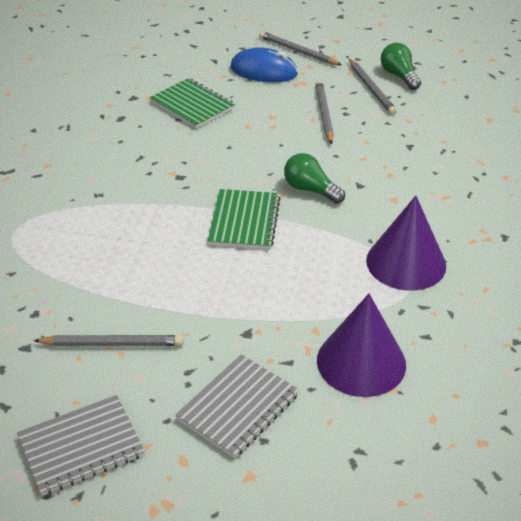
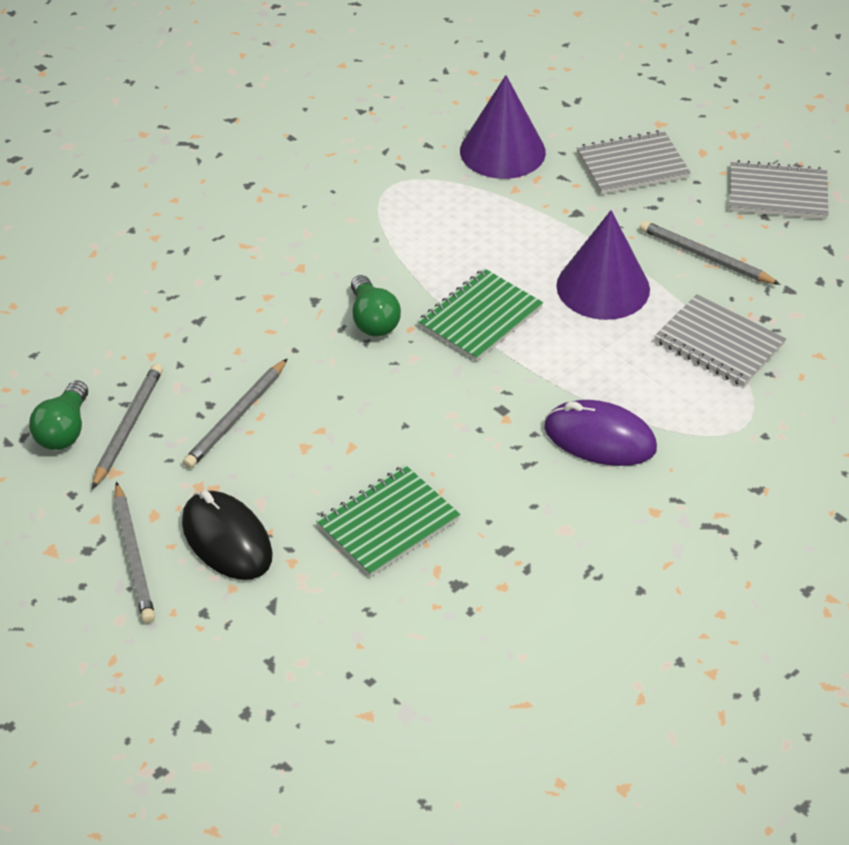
camera: 145 degrees left, 5 degrees up
green notebook [149,78,235,129] -> green notebook turned 60 degrees clockwise [316,465,460,577]
blue mouse [230,47,298,82] -> black mouse [182,490,273,580]
purple cone [366,196,446,291] -> purple cone moved to [556,210,650,320]
none -> purple mouse [544,400,657,466]
none -> grey notebook [655,294,786,387]

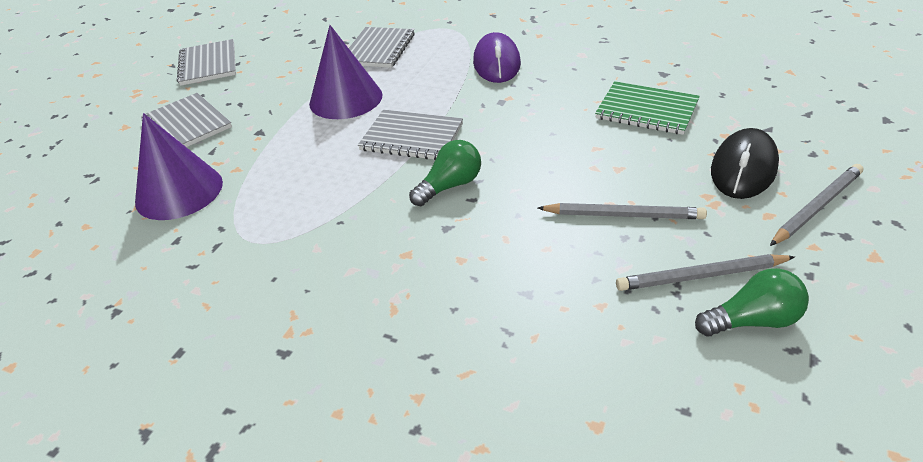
camera: 110 degrees left, 5 degrees down
green notebook [417,268,543,361] -> grey notebook [358,110,463,160]
grey pencil [640,221,781,285] -> none

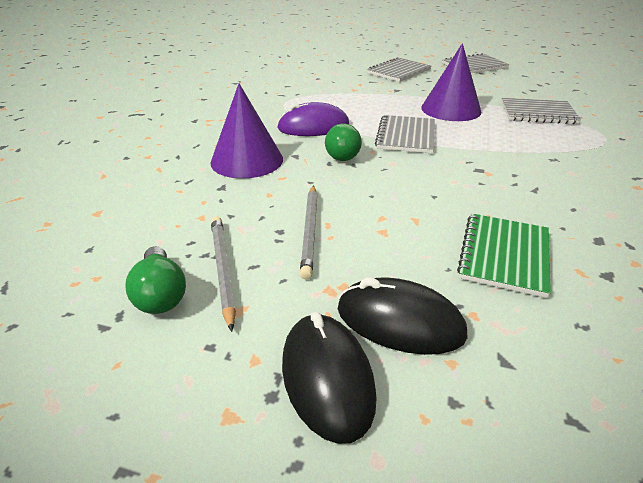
camera: 80 degrees right, 5 degrees down
purple cone [135,113,223,220] -> purple cone moved to [210,84,283,179]
green light bulb [409,140,481,206] -> green light bulb turned 60 degrees clockwise [325,124,362,161]
purple mouse [473,32,521,83] -> purple mouse moved to [277,102,349,136]
grey pencil [770,164,863,246] -> black mouse [282,312,377,444]

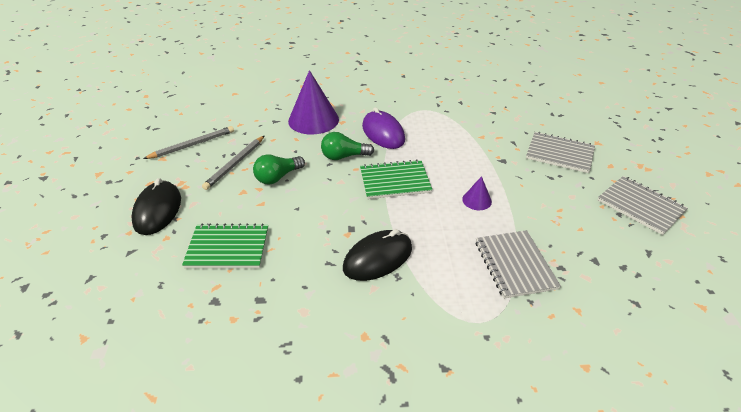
camera: 70 degrees right, 5 degrees up
green light bulb [125,246,186,314] -> green light bulb moved to [253,154,305,185]
black mouse [282,312,377,444] -> black mouse moved to [343,229,412,281]
grey pencil [300,185,318,280] -> grey pencil turned 45 degrees counterclockwise [202,135,265,190]
grey notebook [375,115,435,153] -> green notebook [360,159,432,199]
purple cone [421,43,481,121] -> purple cone [462,176,492,210], size x0.47

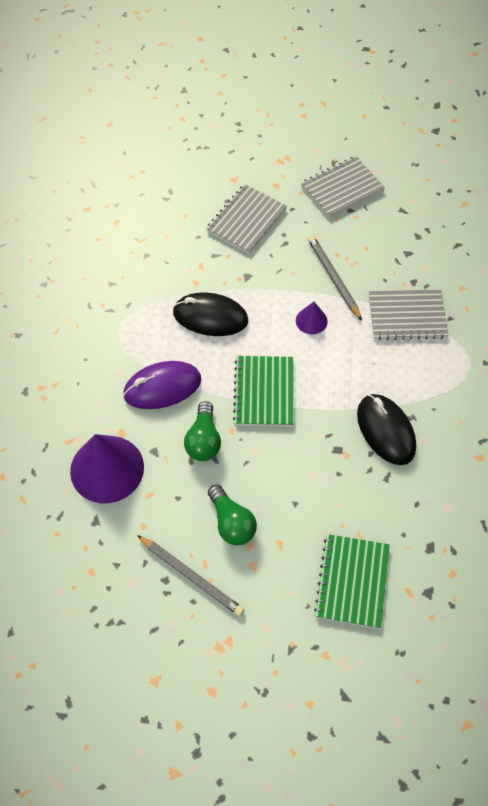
camera: 80 degrees left, 20 degrees up
black mouse [131,178,181,235] -> black mouse moved to [173,292,248,336]
grey pencil [143,126,234,159] -> grey pencil moved to [308,235,362,321]

